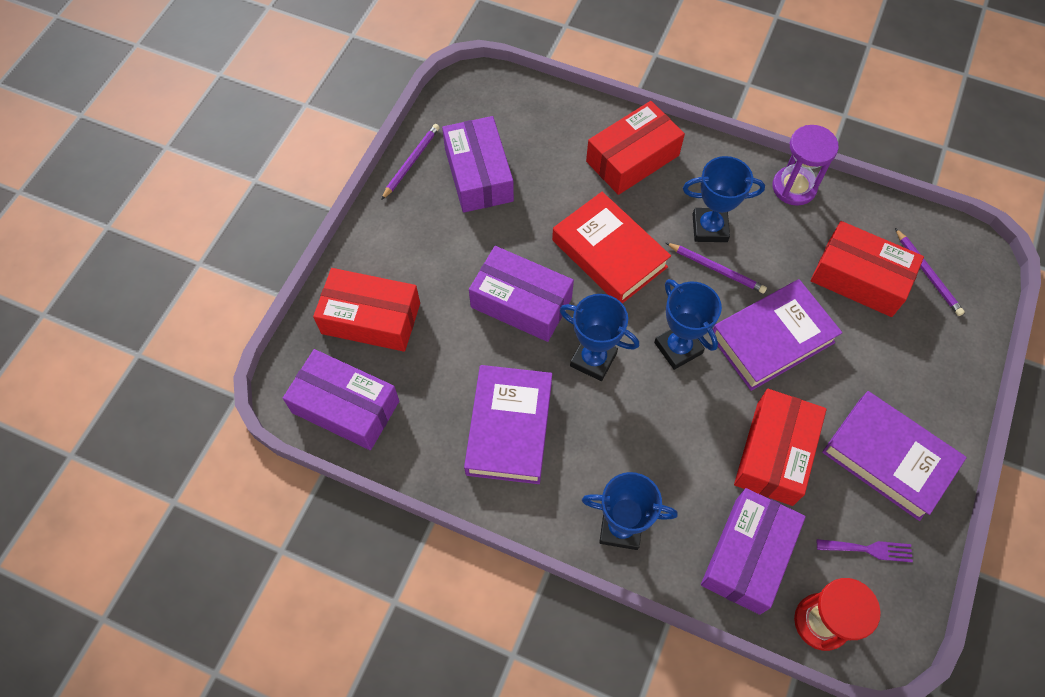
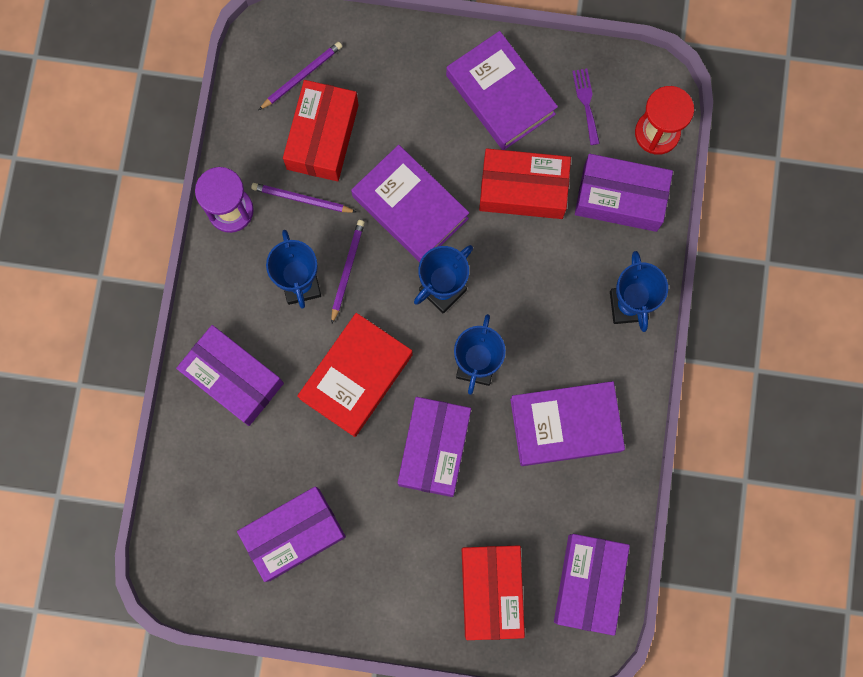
camera: 105 degrees left, 15 degrees up
purple pencil [381,124,440,200] -> purple pencil moved to [251,183,356,213]
red box [586,101,685,195] -> purple box [176,325,284,426]
purple book [822,391,967,521] -> purple book turned 60 degrees counterclockwise [446,31,558,150]

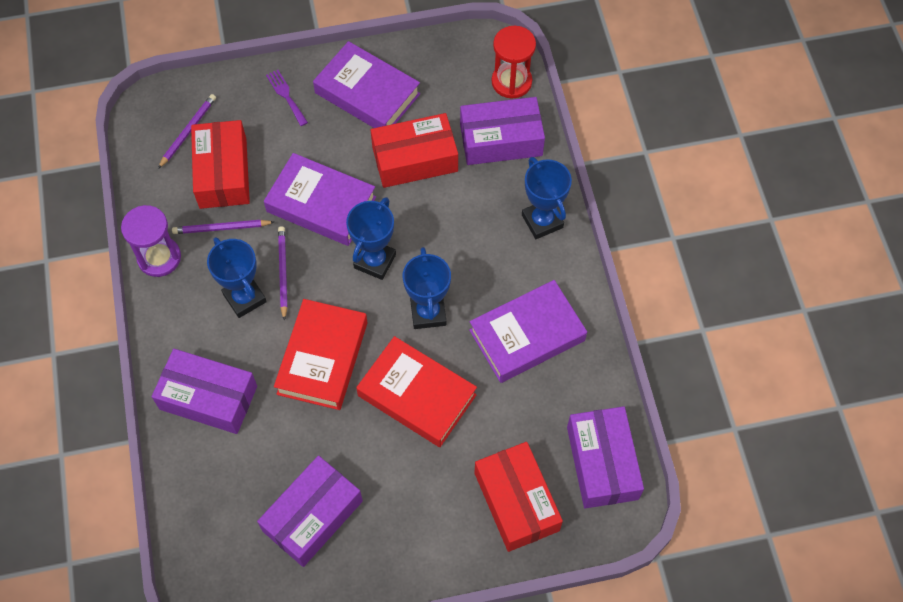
camera: 20 degrees left, 15 degrees down
purple box [398,397,471,497] -> red book [356,336,477,447]
purple fork [572,69,600,145] -> purple fork moved to [266,70,308,126]

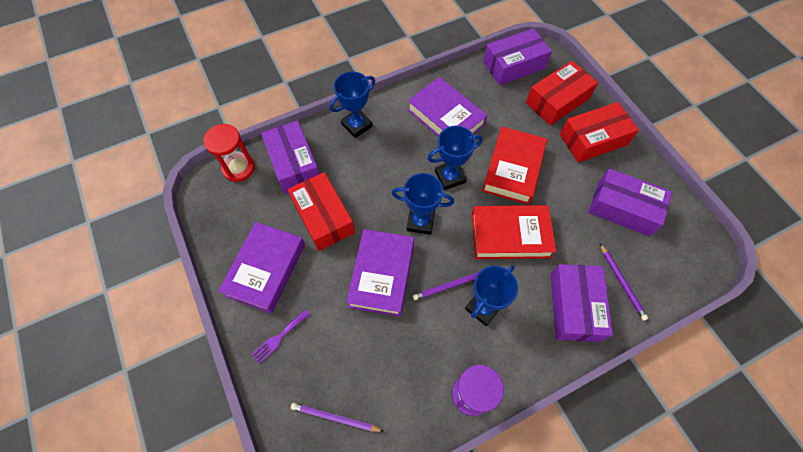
camera: 105 degrees left, 0 degrees up
purple pencil [172,220,274,234] -> purple pencil moved to [600,243,648,321]
red box [191,120,250,209] -> red box moved to [560,102,639,163]

